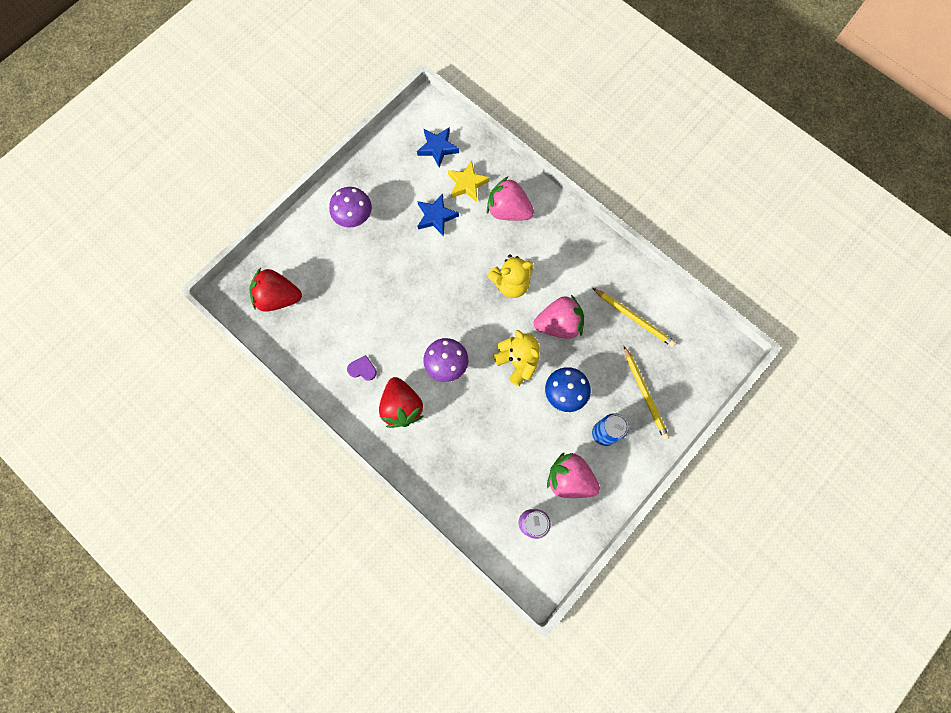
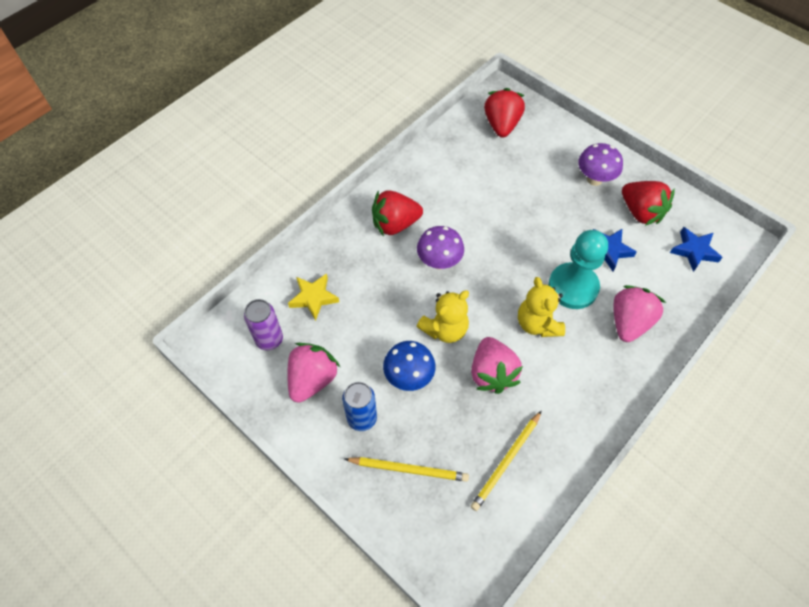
camera: 90 degrees right, 15 degrees down
purple heart [347,355,377,381] -> none
yellow star [448,160,490,202] -> yellow star moved to [288,274,339,321]
yellow pencil [624,346,670,440] -> yellow pencil turned 150 degrees counterclockwise [345,457,469,482]
none -> turquoise pawn [548,230,608,309]
none -> red strawberry [622,181,675,226]

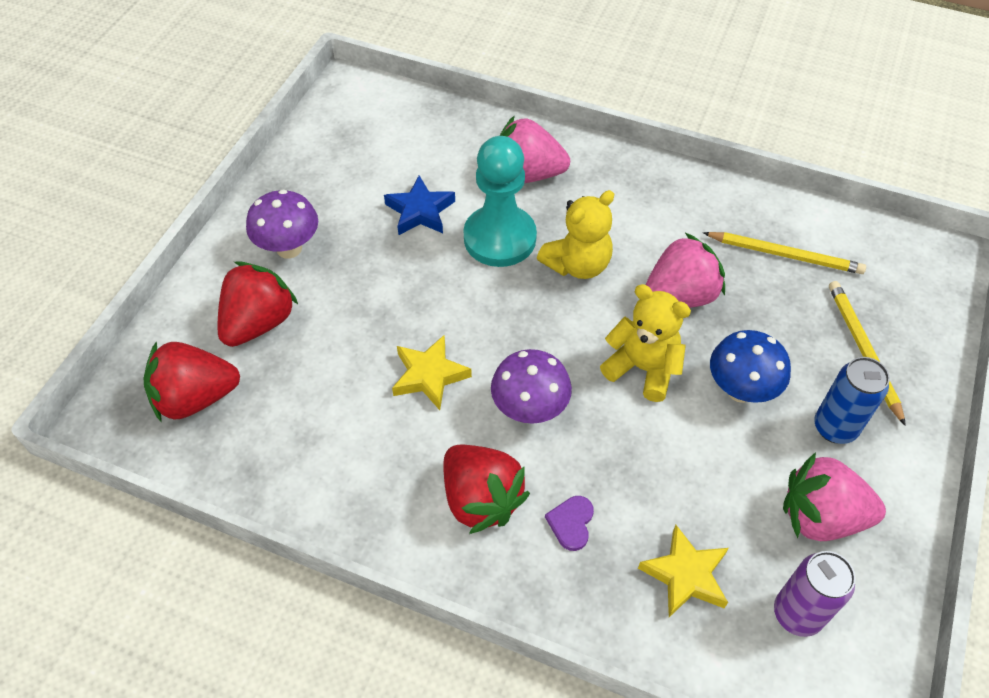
camera: 110 degrees left, 5 degrees down
red strawberry [622,181,675,226] -> red strawberry moved to [217,261,298,347]
blue star [670,227,723,272] -> none
none -> yellow star [392,335,472,410]
none -> purple heart [545,496,594,551]

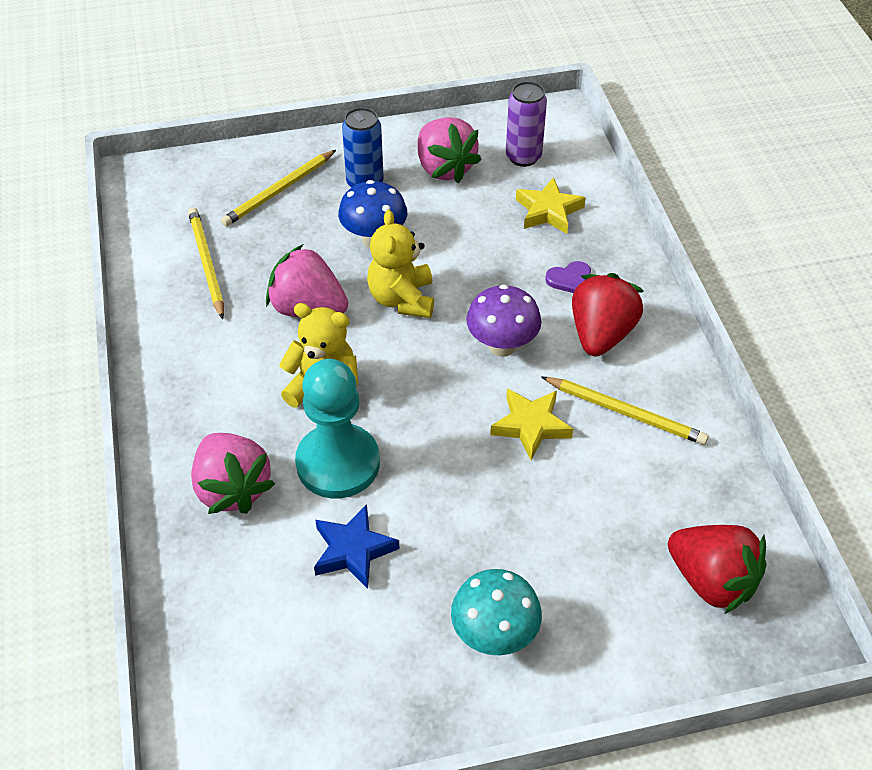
camera: 125 degrees left, 5 degrees down
red strawberry [217,261,298,347] -> none
purple mushroom [246,189,318,259] -> turquoise mushroom [451,569,542,655]
none -> yellow pencil [542,377,709,445]

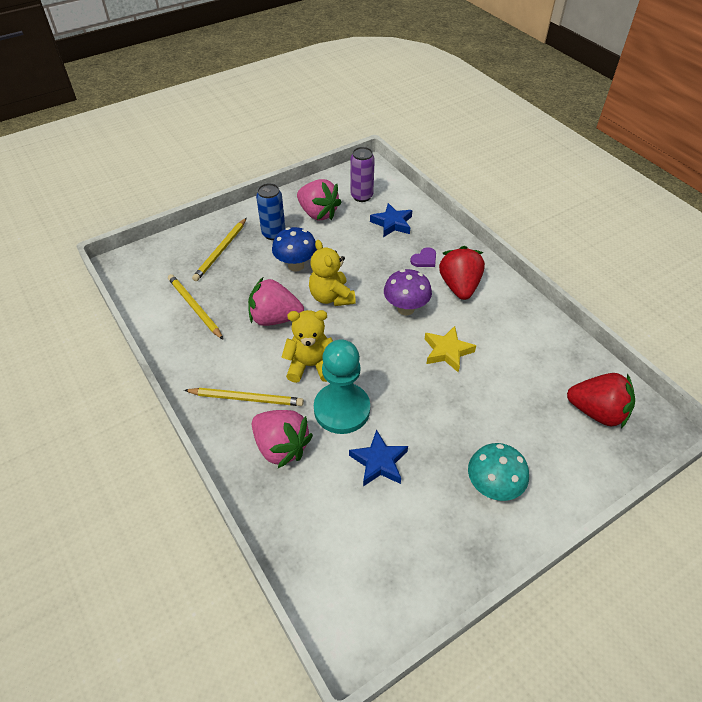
camera: 20 degrees left, 0 degrees up
yellow star [516,177,586,234] -> blue star [370,203,412,237]
yellow pencil [542,377,709,445] -> yellow pencil moved to [184,388,304,406]

